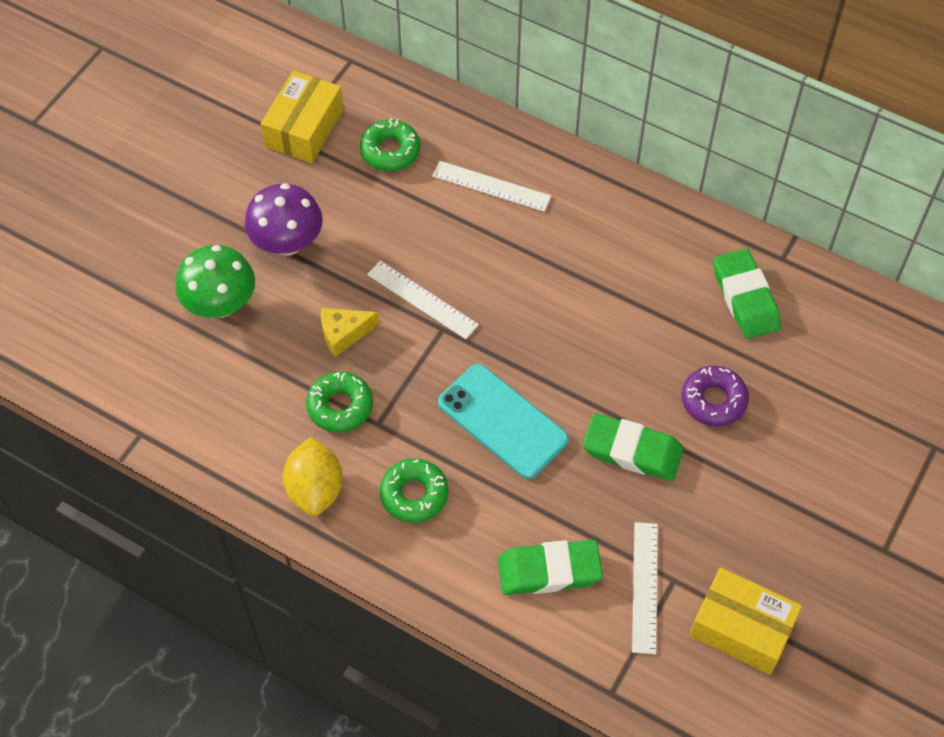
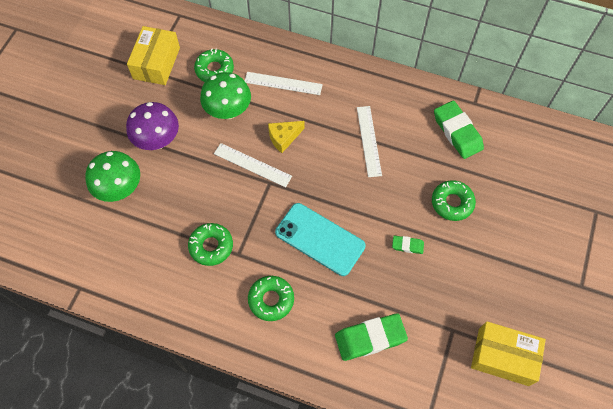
camera: 10 degrees left, 5 degrees up
yellow lemon [283,437,343,516] -> none
yellow cheese [321,308,379,357] -> yellow cheese moved to [268,121,305,153]
green eraser [583,413,684,481] -> green eraser [392,236,424,254], size x0.50
white ruler [632,522,658,654] -> white ruler moved to [357,106,382,177]
purple donut [682,366,749,426] -> green donut [432,180,476,221]
none -> green mushroom [200,72,251,119]

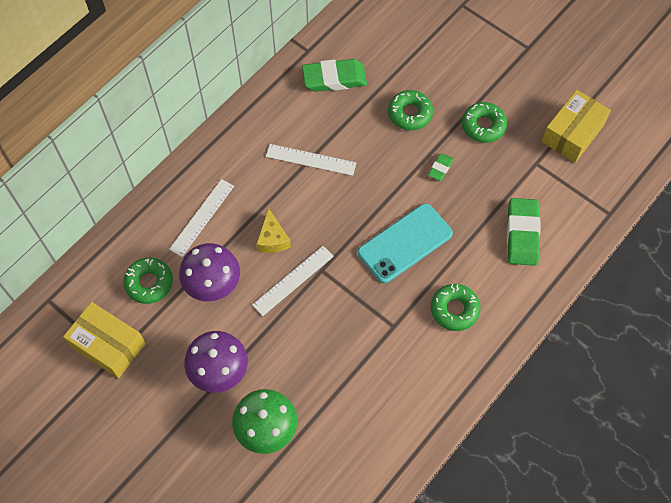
camera: 70 degrees left, 0 degrees up
green donut [188,223,233,266] -> green donut moved to [462,102,507,143]
green mushroom [200,72,251,119] -> purple mushroom [179,243,240,301]

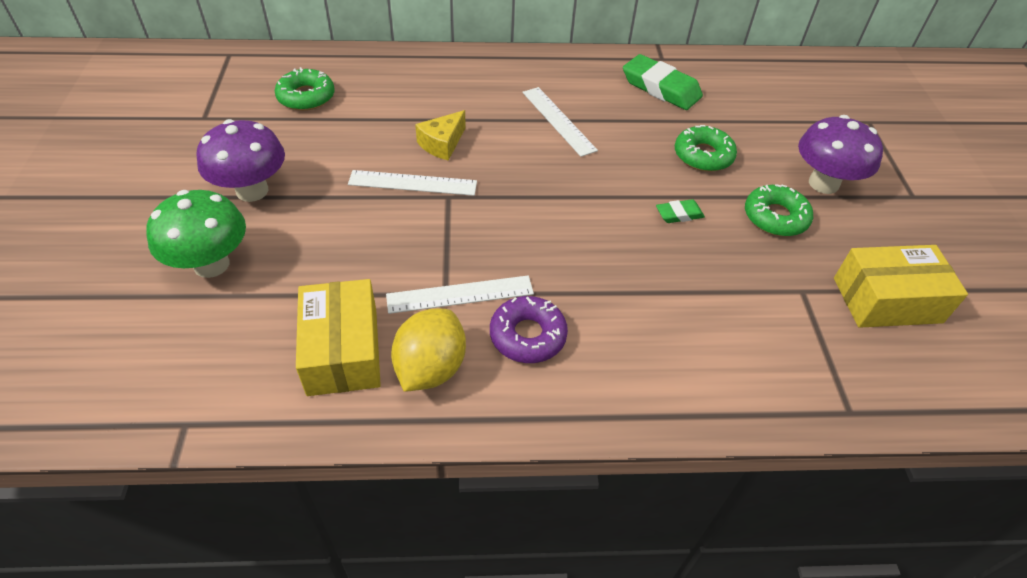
camera: 45 degrees right, 15 degrees down
yellow box [63,302,146,379] -> yellow box moved to [296,279,381,396]
white ruler [169,179,234,257] -> white ruler moved to [386,275,534,314]
purple mushroom [179,243,240,301] -> purple mushroom moved to [798,115,883,194]
turquoise phone [358,203,453,283] -> none
green donut [431,284,480,331] -> purple donut [490,296,568,363]
green eraser [507,198,541,266] -> none
none -> yellow lemon [391,309,466,392]

